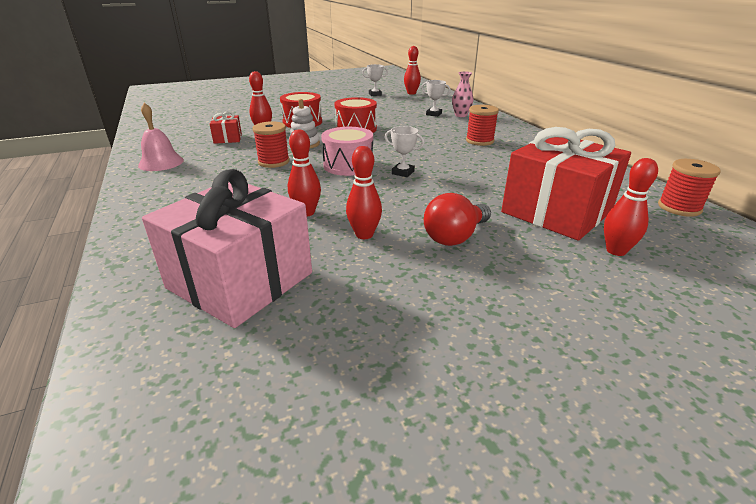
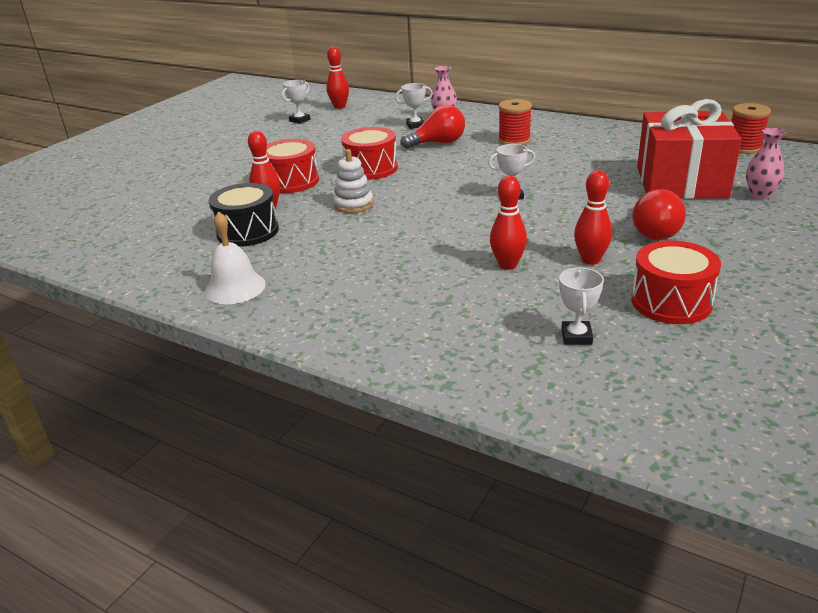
camera: 35 degrees left, 0 degrees up
pink bell [138,103,184,171] -> white bell [205,211,266,304]
pink gift [142,169,312,328] -> white trophy [559,267,604,345]
red gift [210,111,242,144] -> black drum [209,183,279,247]
red spool [252,121,290,168] -> none
pink drum [321,127,373,176] -> none
red bowling pin [604,158,658,256] -> pink vase [746,128,786,200]
none -> red light bulb [400,105,465,149]
none -> red drum [631,240,721,324]

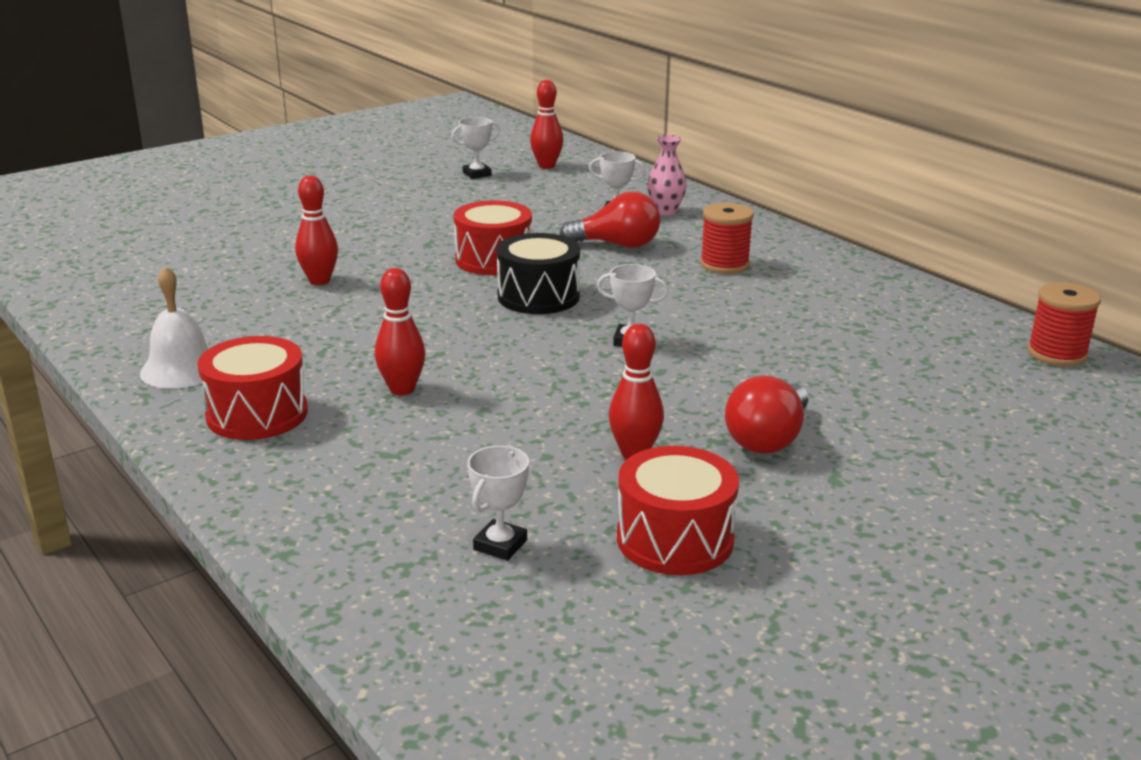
camera: 20 degrees right, 5 degrees down
black drum [209,183,279,247] -> black drum moved to [497,233,580,314]
red drum [266,139,319,193] -> red drum moved to [197,336,308,440]
white stacking toy [333,149,374,213] -> none
red bowling pin [490,176,527,270] -> red bowling pin moved to [375,268,426,395]
red gift [637,99,742,199] -> none
pink vase [746,128,786,200] -> none

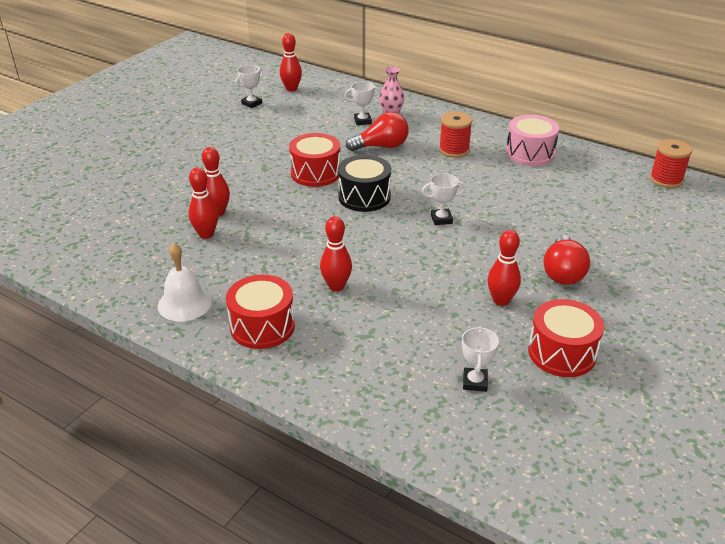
camera: 20 degrees left, 10 degrees up
none -> red bowling pin [189,167,219,239]
none -> pink drum [506,115,559,166]

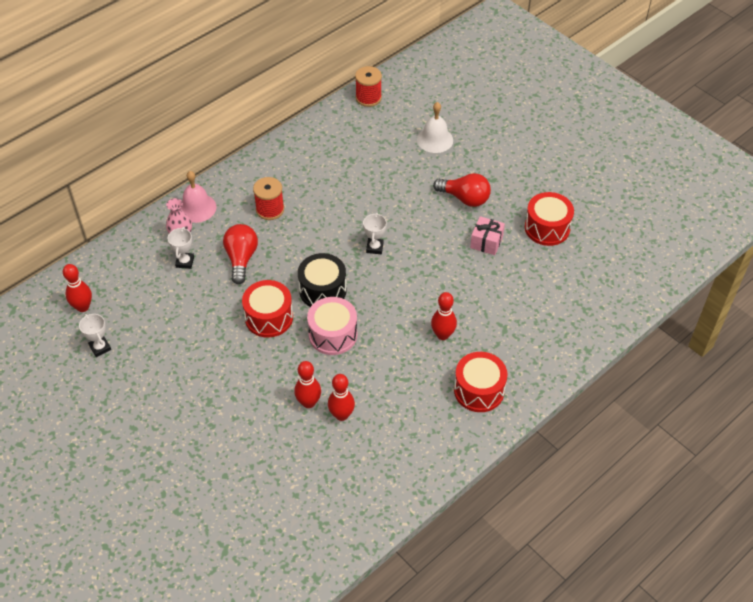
camera: 75 degrees left, 15 degrees up
white bell [158,243,212,321] -> white bell moved to [417,102,453,153]
white trophy [462,326,499,392] -> none
red bowling pin [487,230,521,306] -> pink gift [470,216,505,255]
pink drum [506,115,559,166] -> pink drum moved to [307,297,357,355]
none -> pink bell [181,171,216,223]

